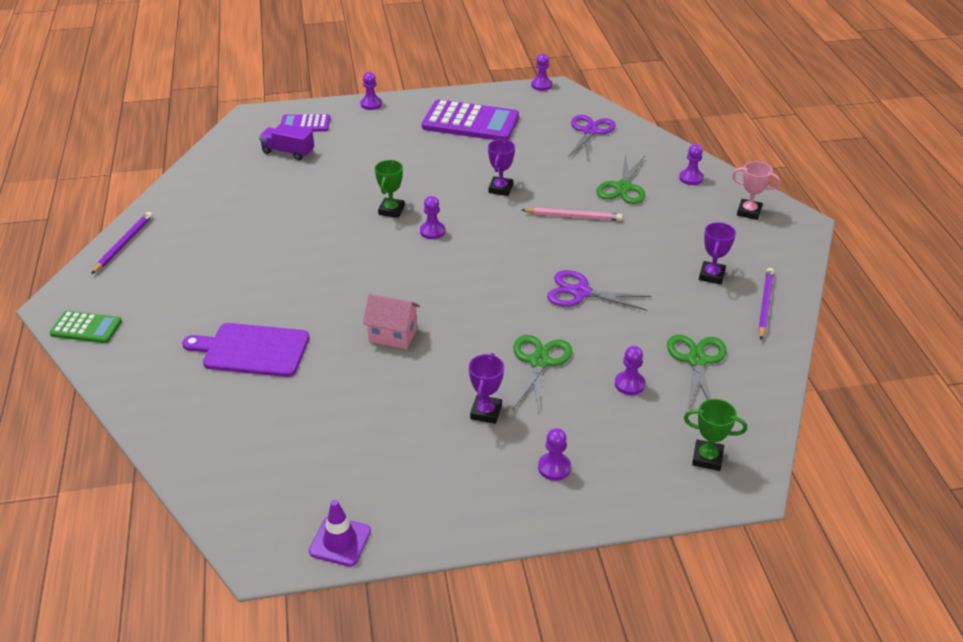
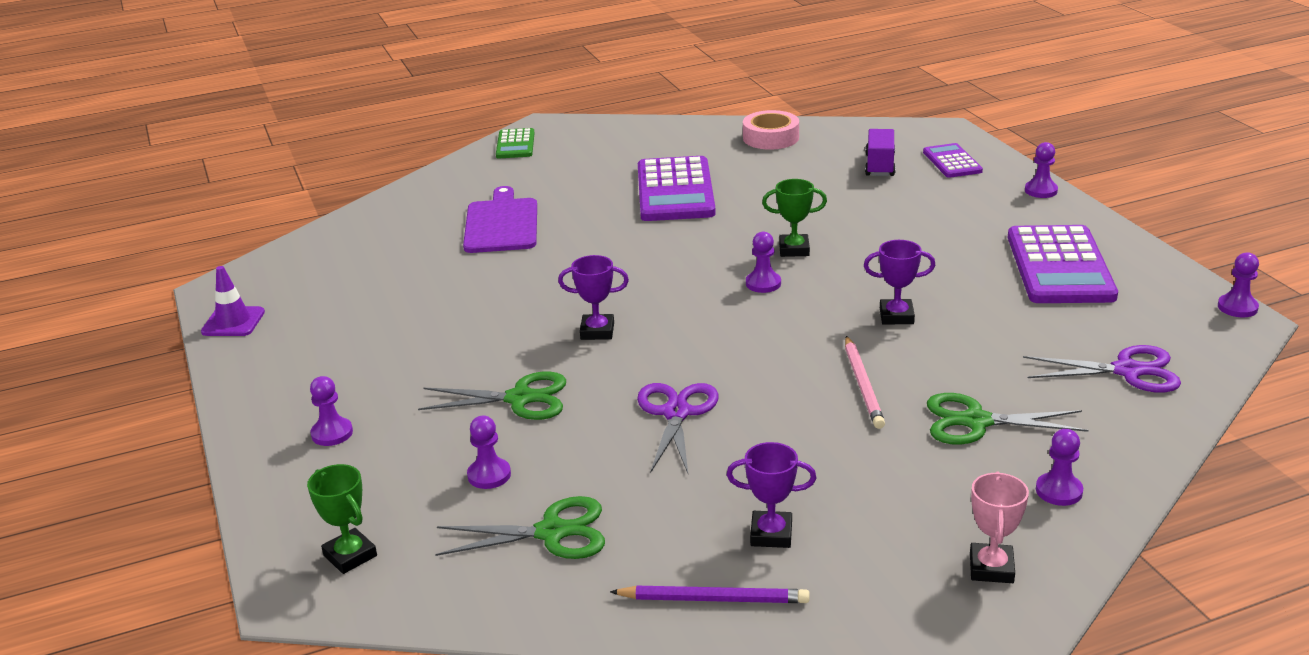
camera: 80 degrees right, 10 degrees down
purple pencil [91,212,153,274] -> none
pink house [363,294,420,349] -> none
purple trophy [469,353,504,424] -> purple trophy moved to [558,255,629,340]
green trophy [684,399,747,471] -> green trophy turned 45 degrees counterclockwise [307,464,377,574]
none -> purple calculator [638,156,716,221]
none -> pink tape [743,110,799,150]

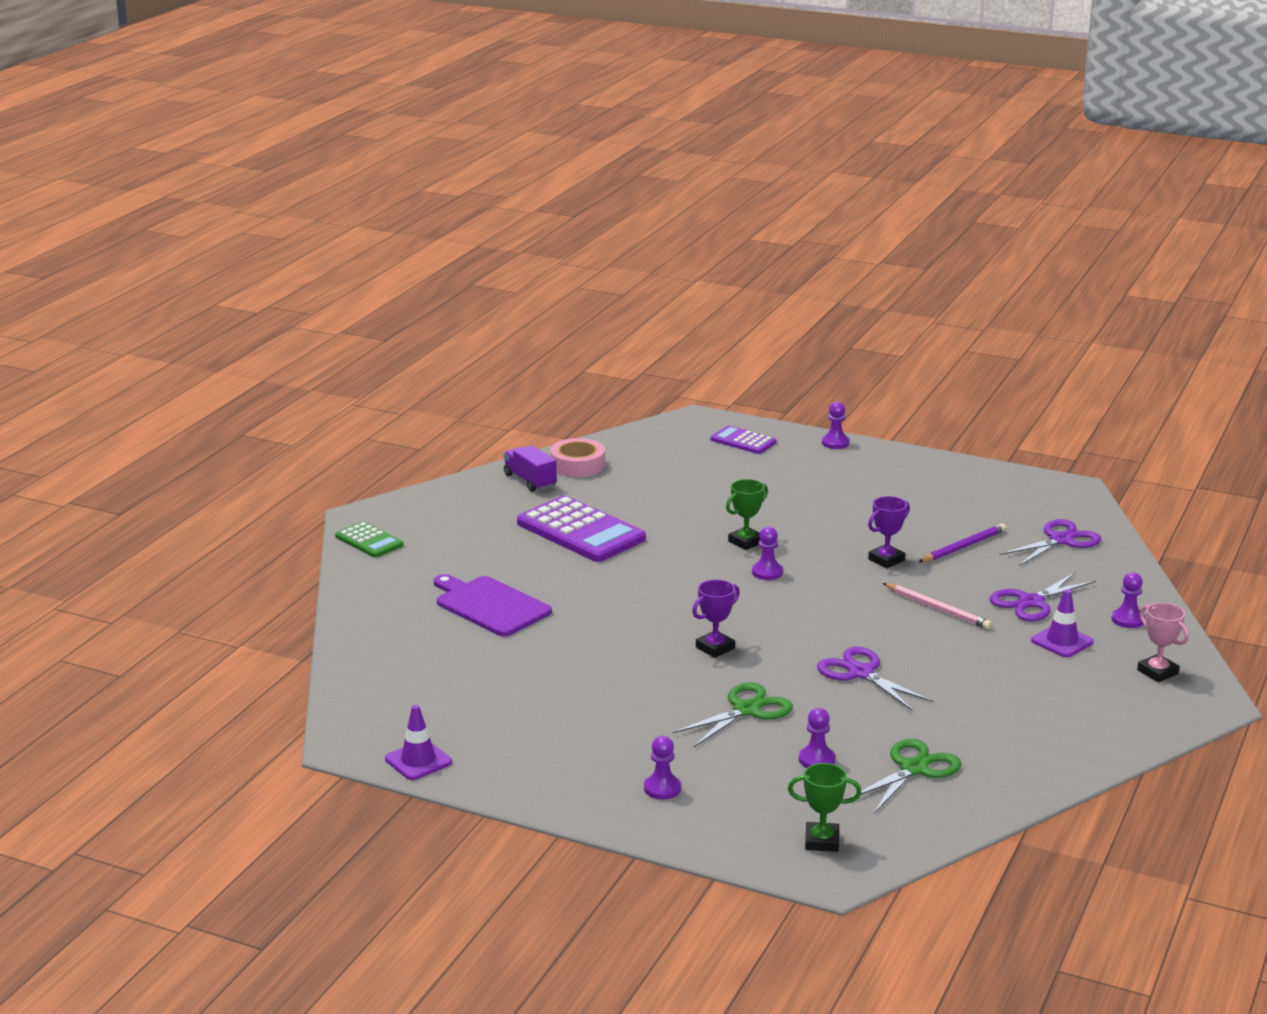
camera: 45 degrees left, 5 degrees down
purple pencil [610,586,810,603] -> purple pencil moved to [919,523,1006,562]
purple trophy [727,442,816,548] -> none
purple truck [865,129,896,176] -> purple truck moved to [504,445,557,492]
green scissors [927,393,1088,445] -> purple scissors [989,572,1096,621]
purple calculator [1008,225,1118,303] -> none
purple pawn [1218,252,1259,317] -> none
none -> purple traffic cone [1031,589,1094,657]

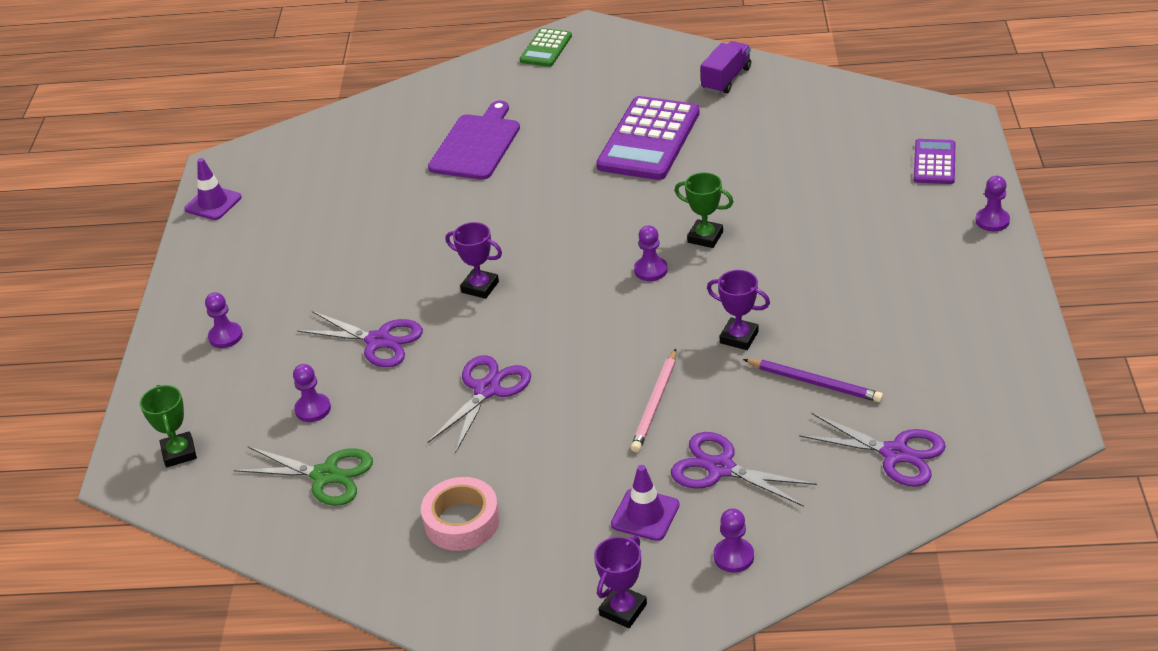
camera: 70 degrees right, 15 degrees up
pink tape [550,438,605,477] -> pink tape moved to [421,477,500,551]
green scissors [673,682,793,747] -> purple scissors [297,311,423,367]
pink trophy [1137,602,1189,682] -> purple trophy [594,536,647,628]

